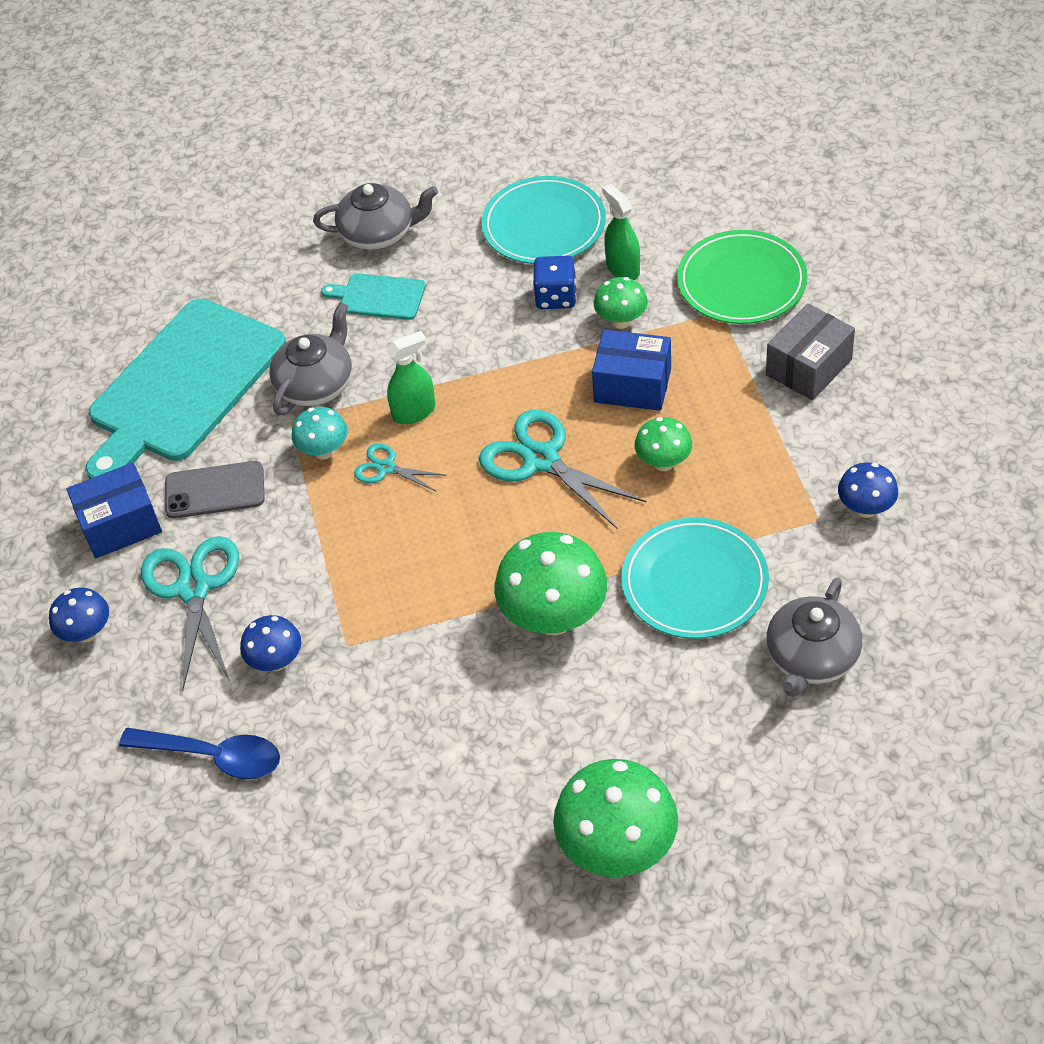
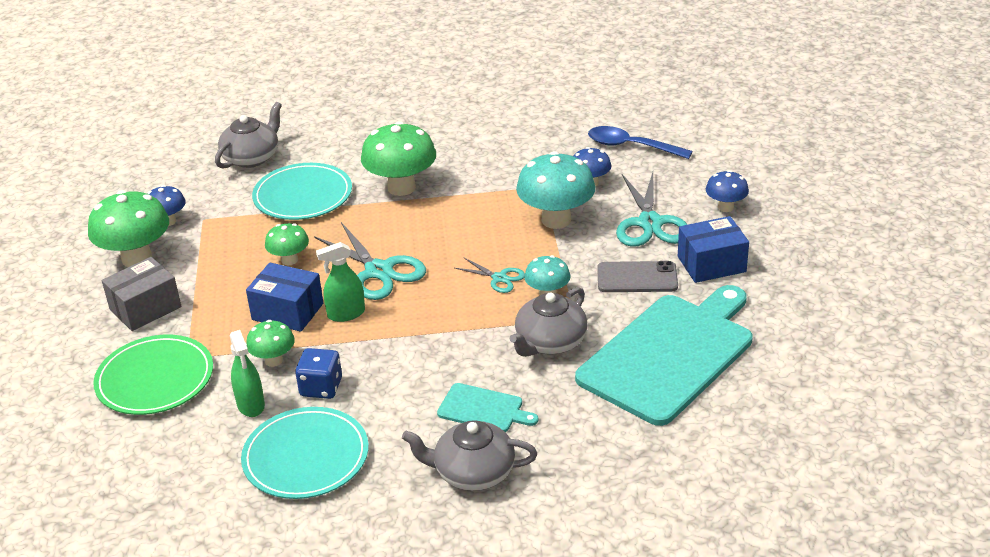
camera: 175 degrees left, 15 degrees down
green spray bottle [386,331,435,424] -> green spray bottle moved to [316,242,365,322]
green mushroom [553,759,678,877] -> green mushroom moved to [88,190,169,267]
none -> turquoise mushroom [516,151,595,229]

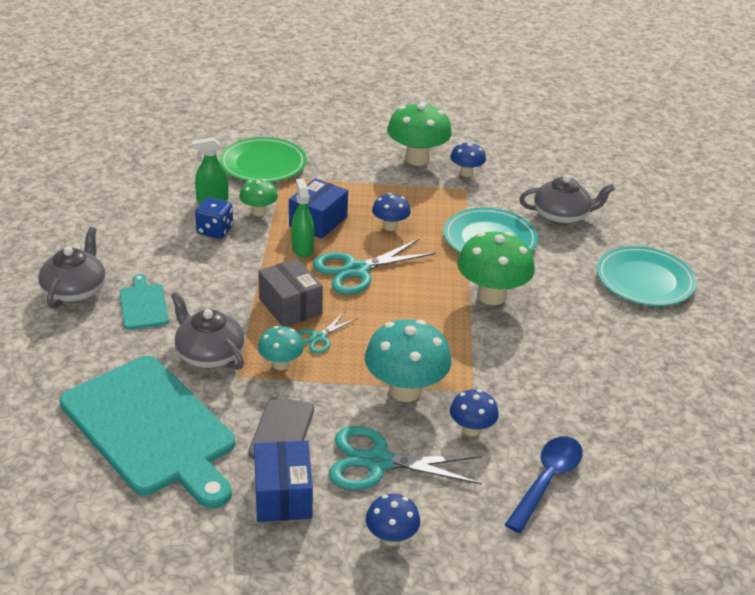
camera: 95 degrees right, 0 degrees up
grey box [102,257,181,331] -> grey box moved to [258,258,323,327]
grey teapot [215,102,282,169] -> grey teapot turned 45 degrees counterclockwise [519,175,615,225]
turquoise plate [241,407,369,499] -> turquoise plate moved to [597,246,696,306]
green mushroom [265,223,309,265] -> blue mushroom [372,193,411,231]
turquoise cutting board [437,383,538,432] -> turquoise cutting board turned 135 degrees clockwise [120,274,169,330]

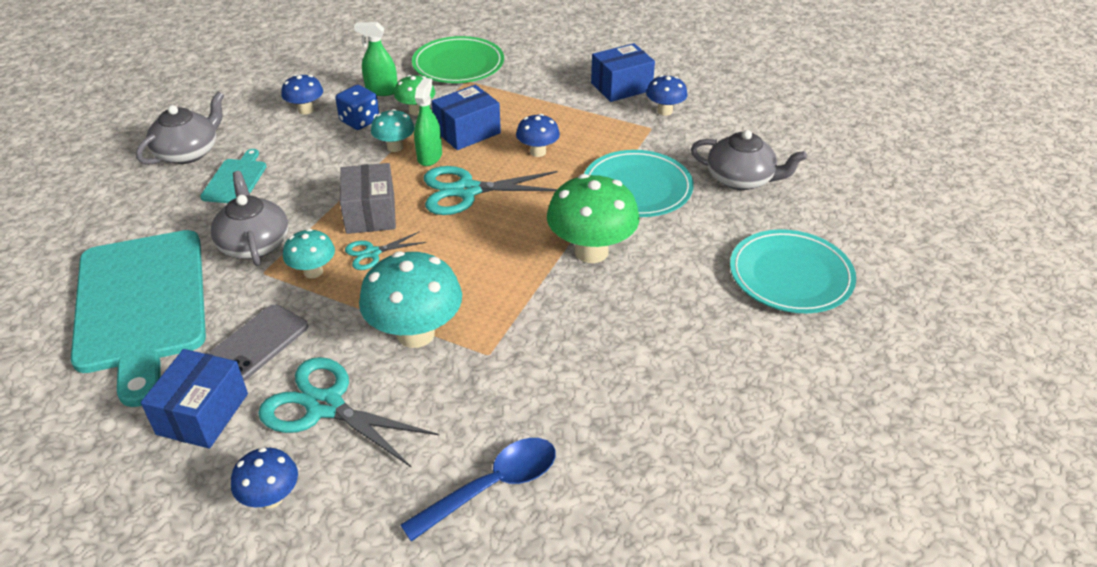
camera: 25 degrees right, 5 degrees up
green mushroom [387,102,452,166] -> blue box [591,43,655,102]
blue mushroom [450,389,499,436] -> blue mushroom moved to [281,74,323,115]
none -> turquoise mushroom [371,109,415,152]

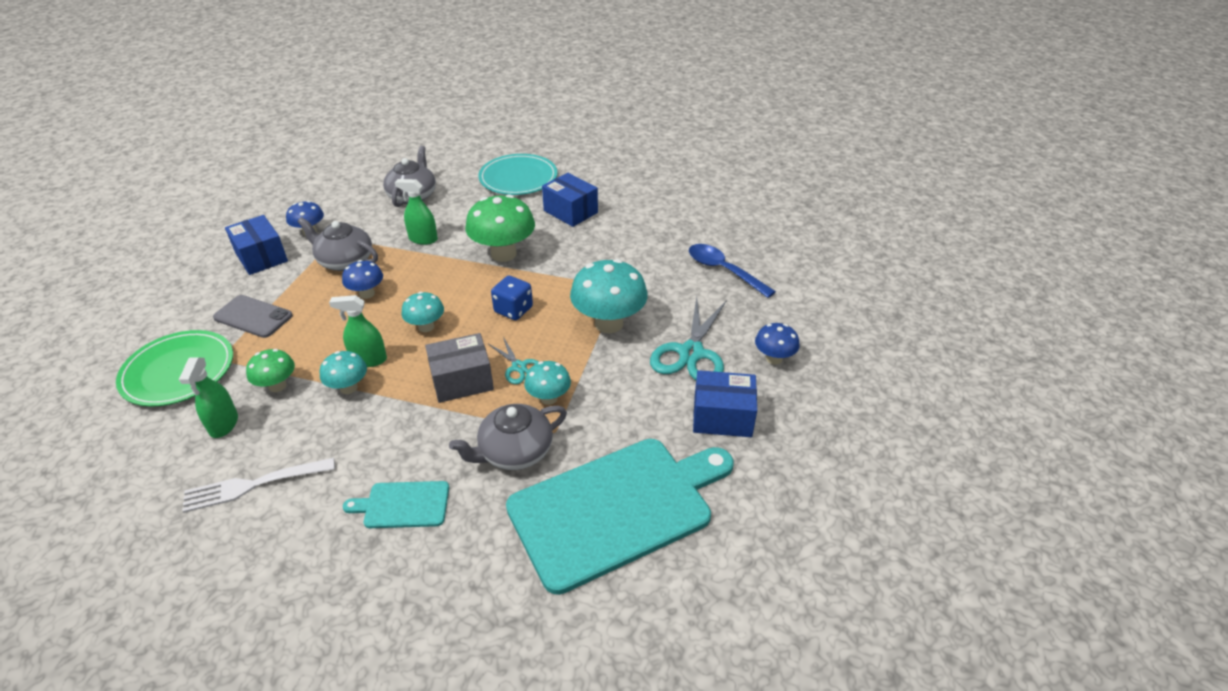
camera: 100 degrees left, 0 degrees up
grey teapot [136,92,224,165] -> grey teapot moved to [298,217,378,271]
grey phone [207,304,308,381] -> grey phone moved to [213,295,293,338]
blue mushroom [281,74,323,115] -> white fork [182,458,335,513]
blue dice [335,85,379,130] -> blue dice moved to [491,275,533,320]
turquoise scissors [424,166,557,215] -> turquoise mushroom [402,292,444,332]
blue box [432,85,501,150] -> blue box moved to [542,173,598,227]
turquoise plate [584,150,694,217] -> green spray bottle [395,179,438,245]

